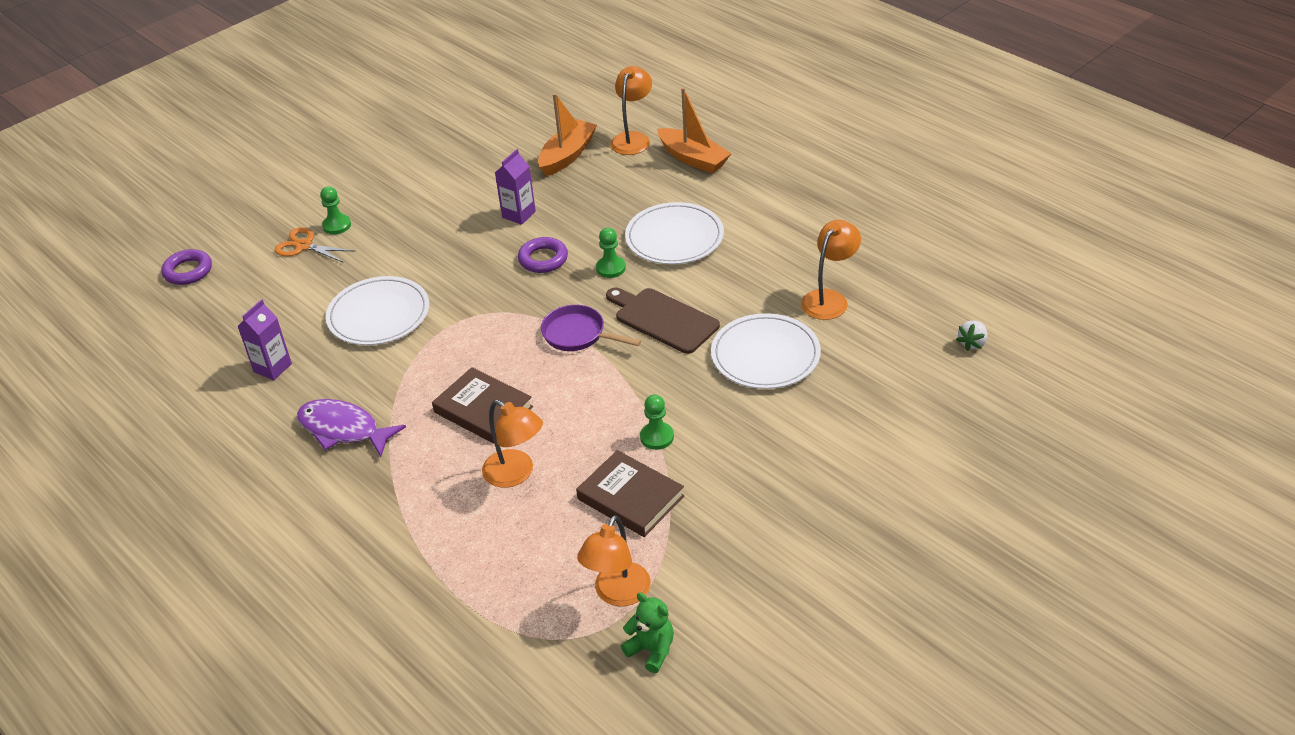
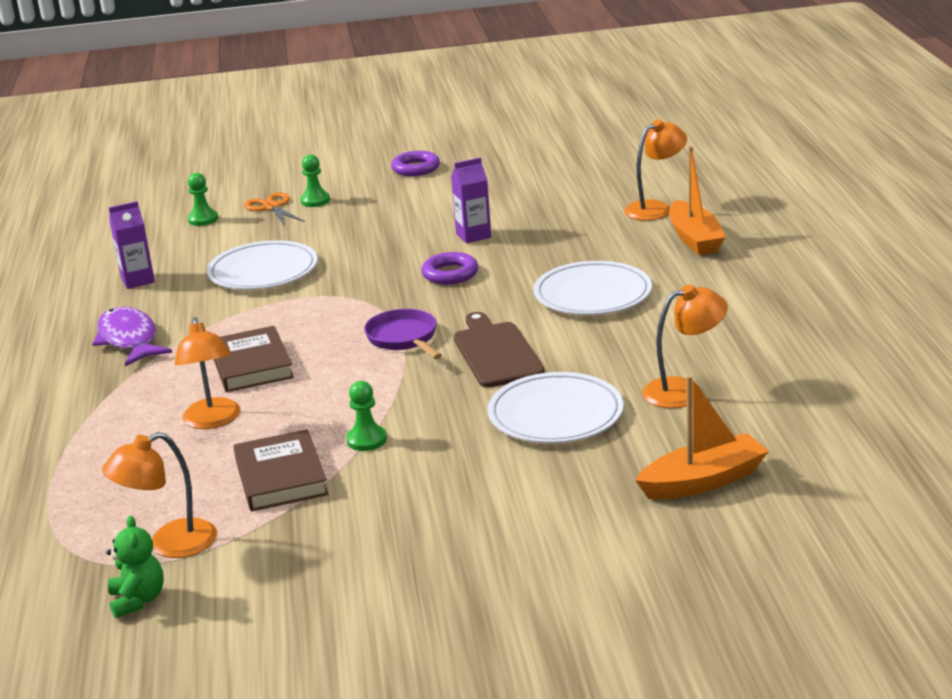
camera: 35 degrees right, 15 degrees down
purple ring [161,249,212,285] -> purple ring moved to [391,151,440,176]
orange boat [538,93,597,176] -> orange boat moved to [635,375,769,500]
green pawn [596,228,626,278] -> green pawn moved to [188,173,218,226]
white strawberry [956,320,988,351] -> none

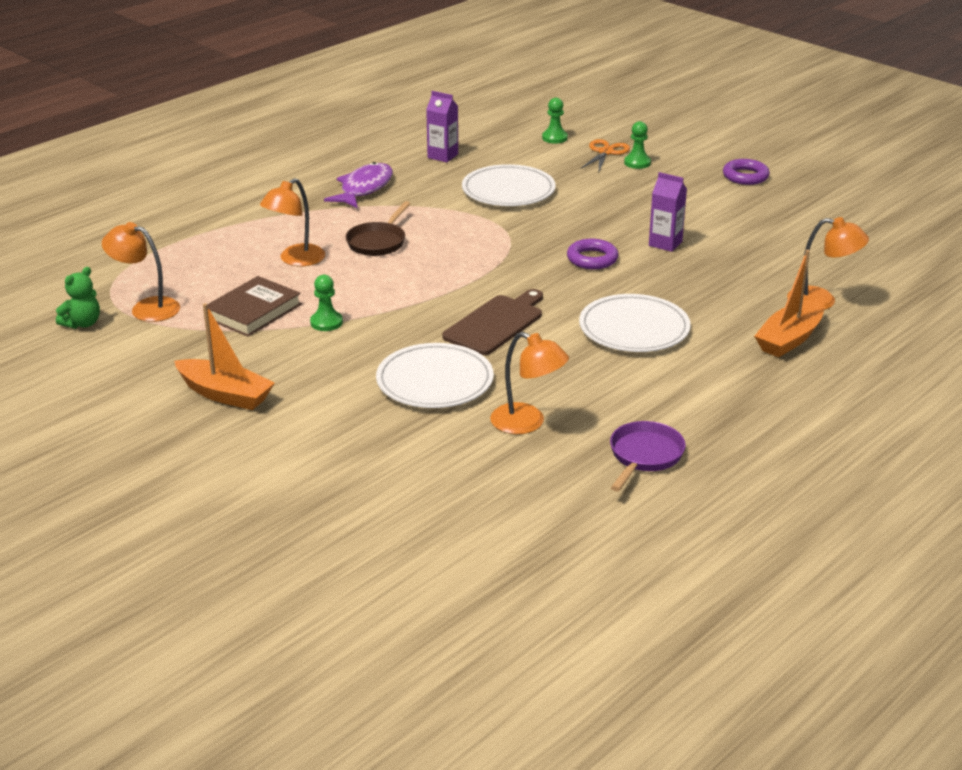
camera: 50 degrees right, 5 degrees up
brown book [214,326,294,392] -> brown pan [346,201,411,256]
purple pan [364,309,442,359] -> purple pan moved to [610,421,686,492]
orange boat [635,375,769,500] -> orange boat moved to [174,303,275,410]

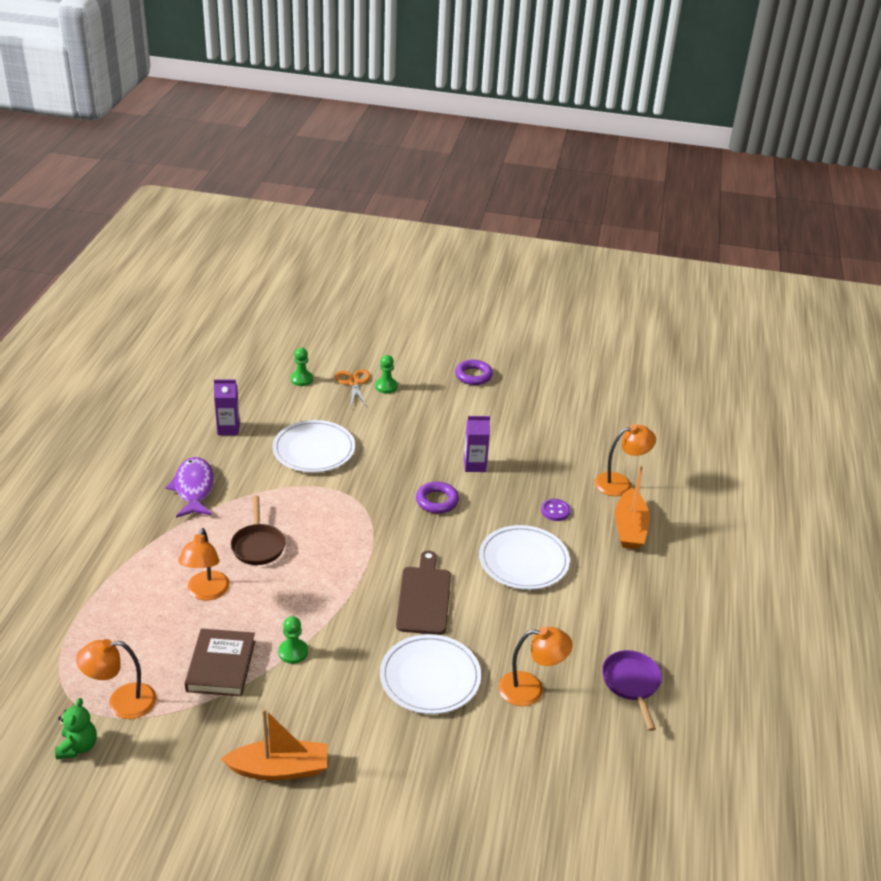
camera: 35 degrees left, 5 degrees up
none -> purple button [541,499,570,521]

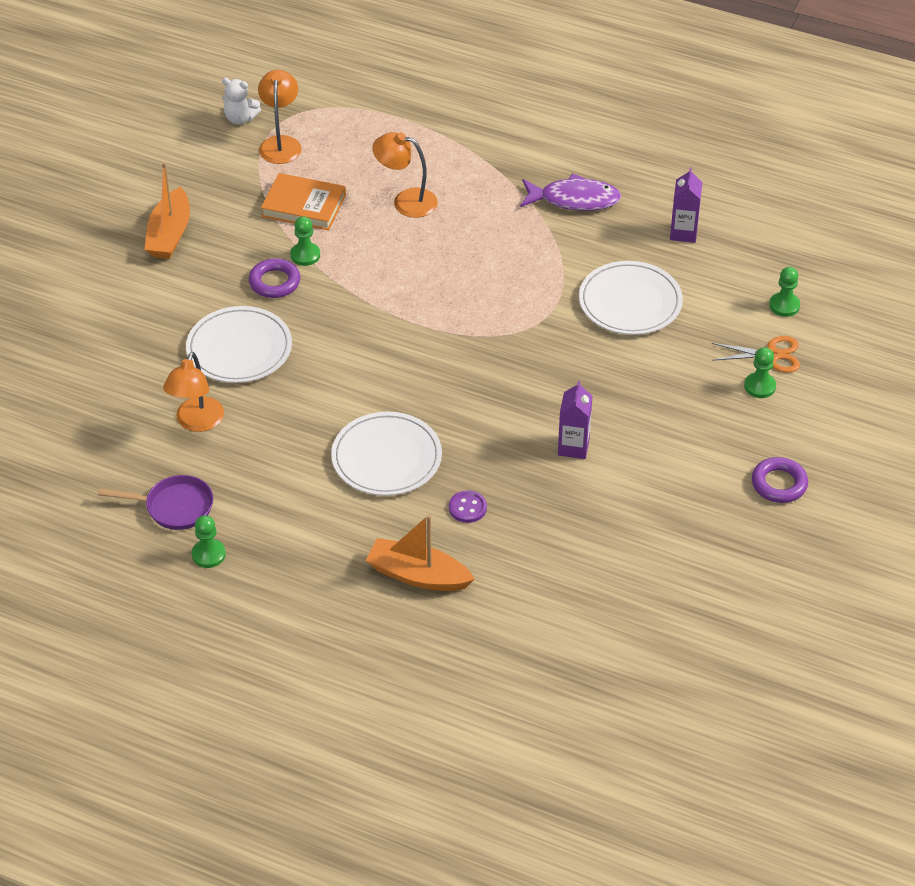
camera: 105 degrees right, 10 degrees up
green teddy bear [55,698,97,759] -> white teddy bear [222,78,261,125]
brown book [185,628,255,697] -> orange book [261,173,346,230]
brown pan [231,496,285,565] -> none
brown cutting board [396,551,451,635] -> none
purple ring [416,482,459,514] -> purple ring moved to [249,258,301,298]
orange lamp [595,424,656,496] -> none
none -> green pawn [192,515,226,568]

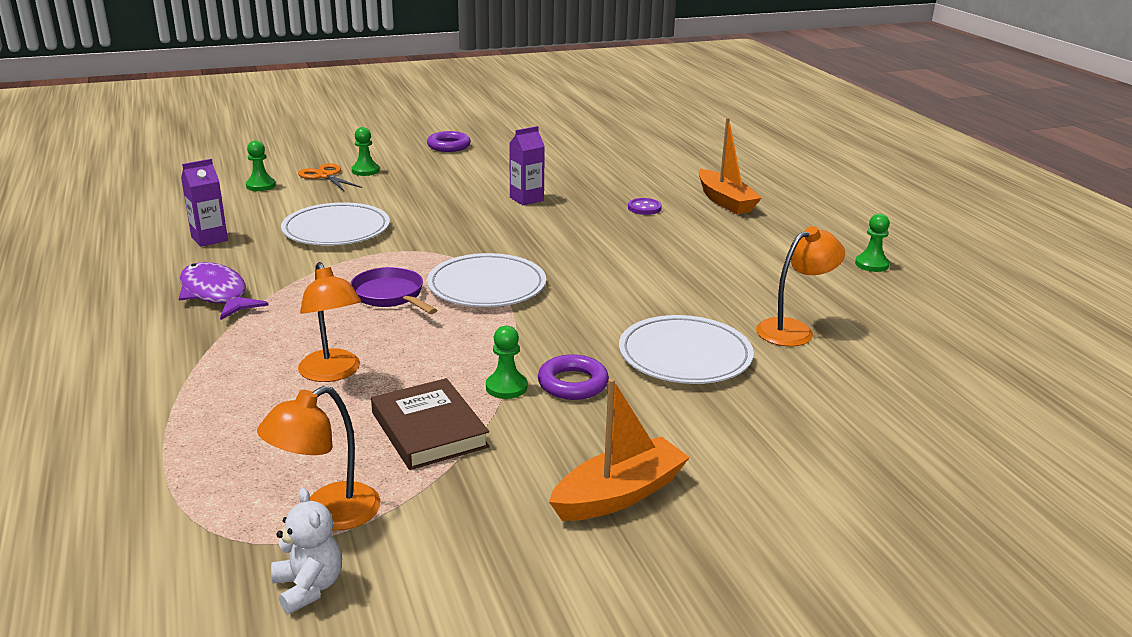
camera: 135 degrees left, 20 degrees down
purple pan [99,475,213,530] -> purple pan moved to [350,267,437,314]
orange book [261,173,346,230] -> brown book [371,378,490,470]
white plate [331,412,442,496] -> white plate moved to [427,253,546,307]

